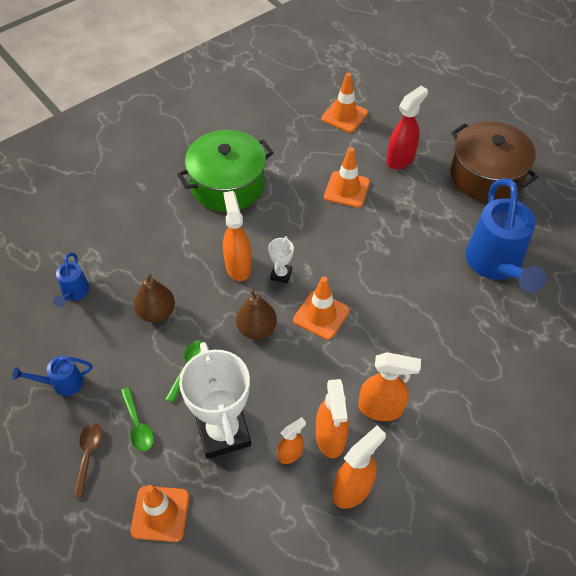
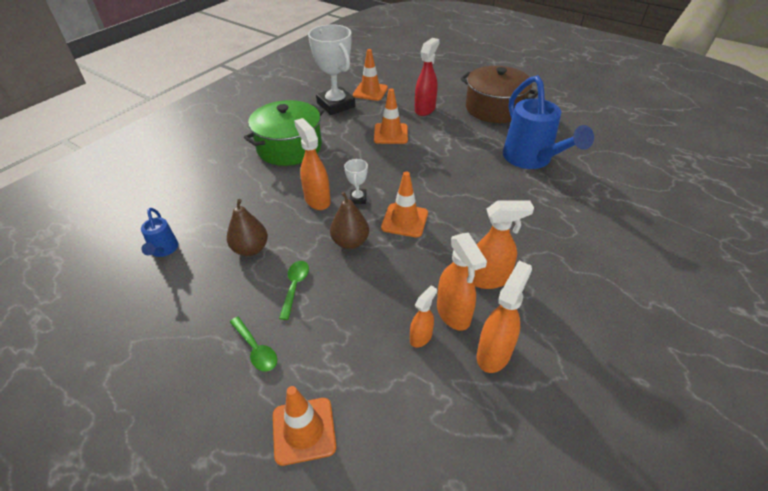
camera: 15 degrees left, 10 degrees down
blue watering can [12,356,92,396] -> none
brown spoon [73,423,103,498] -> none
white trophy [179,342,251,459] -> white trophy moved to [308,24,355,115]

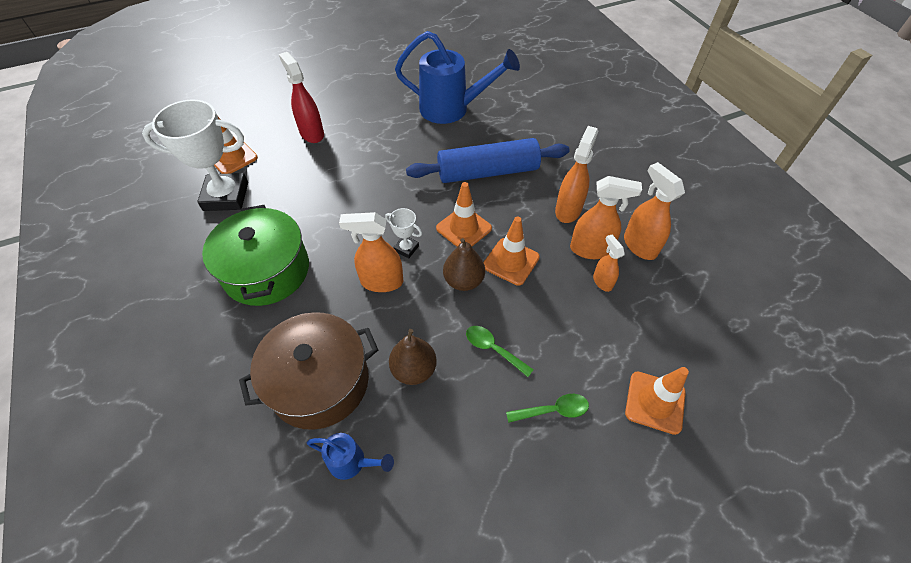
camera: 60 degrees left, 10 degrees up
orange traffic cone [374,88,408,144] -> orange traffic cone moved to [483,217,540,286]
brown pot [460,66,538,123] -> brown pot moved to [239,312,378,430]
none -> blue rolling pin [406,138,570,183]

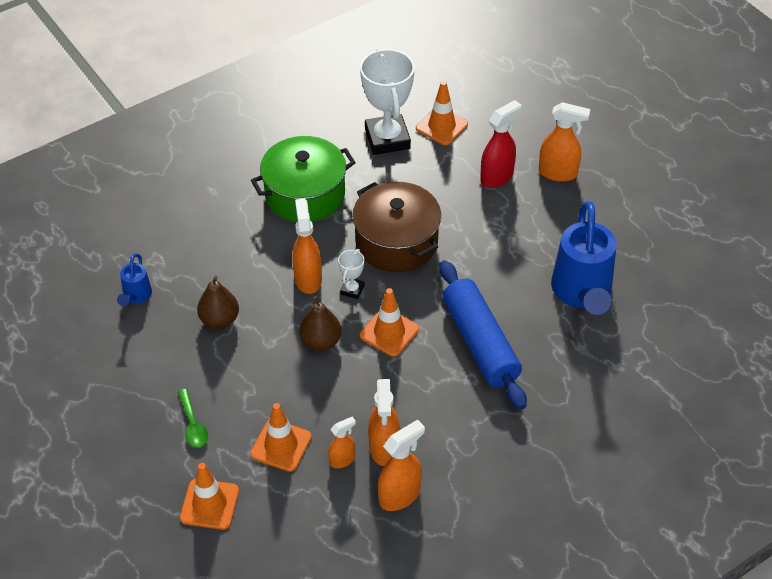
camera: 80 degrees right, 5 degrees down
brown pot [239,312,378,430] -> brown pot moved to [352,182,441,272]
green spoon [466,326,534,377] -> none
orange traffic cone [483,217,540,286] -> orange traffic cone moved to [250,403,312,472]
orange spray bottle [555,126,598,223] -> orange spray bottle moved to [539,102,590,182]

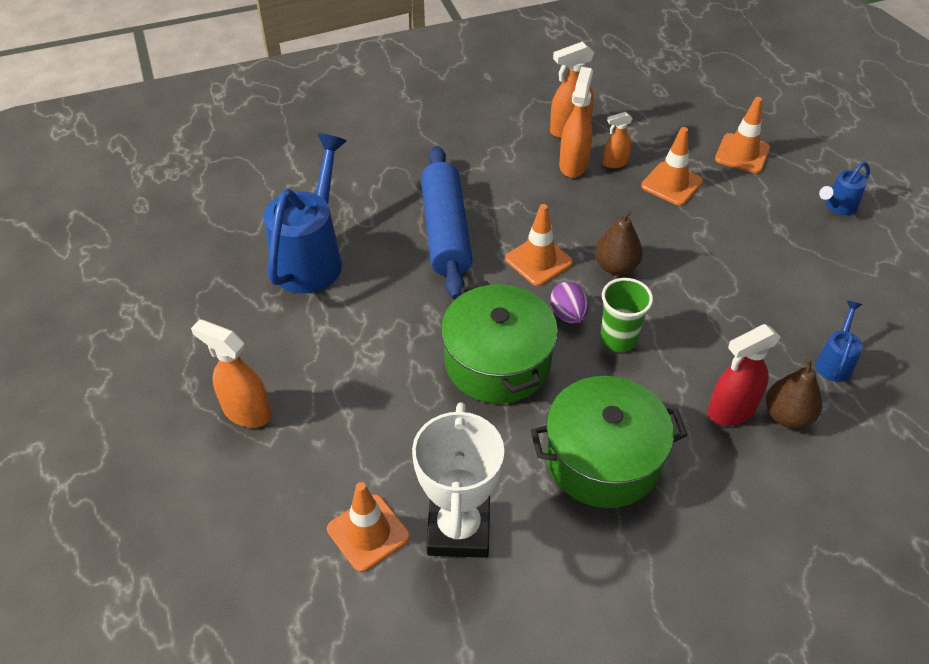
camera: 165 degrees left, 0 degrees up
green spoon [178,389,208,447] -> none
brown pear [197,276,239,329] -> brown pear moved to [766,359,822,429]
orange spray bottle [292,199,322,294] -> green cup [600,278,653,352]
white trophy [338,249,364,299] -> purple egg [550,282,589,324]
brown pot [352,182,441,272] -> green pot [441,281,558,404]
red spray bottle [480,100,521,188] -> red spray bottle moved to [707,324,781,426]
none -> blue watering can [819,161,870,215]

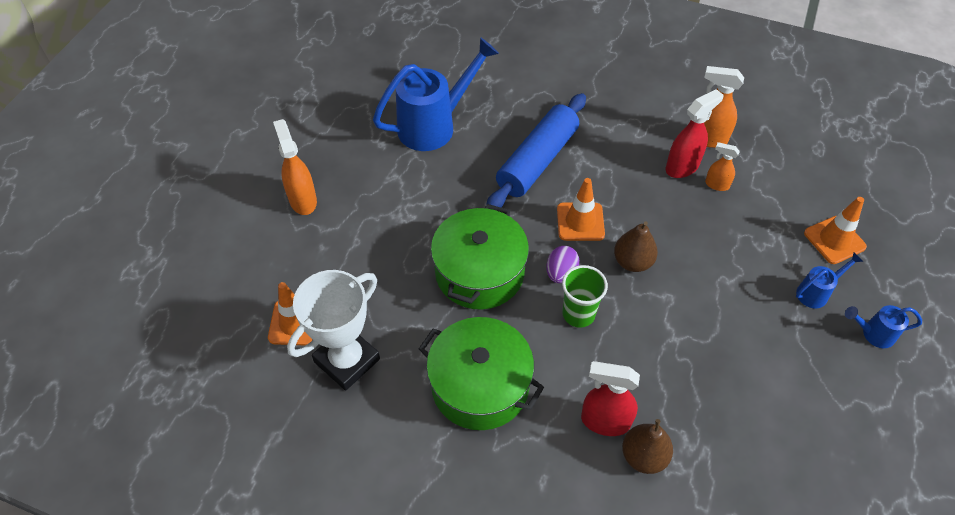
camera: 40 degrees right, 5 degrees up
orange spray bottle [559,67,593,178] -> red spray bottle [666,89,723,178]
orange traffic cone [641,127,703,206] -> none
blue watering can [816,300,863,382] -> blue watering can moved to [796,252,863,308]

